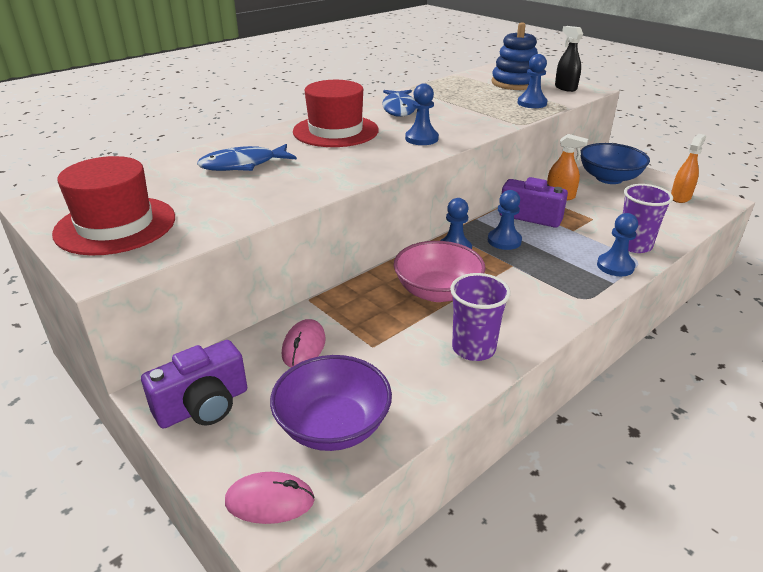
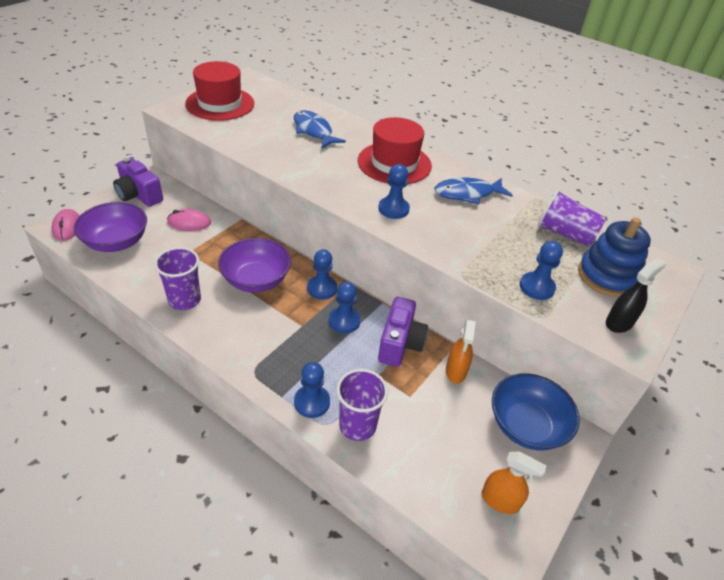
camera: 75 degrees right, 10 degrees up
pink bowl [394,241,486,302] -> purple bowl [218,238,291,292]
none -> purple cup [537,190,605,247]

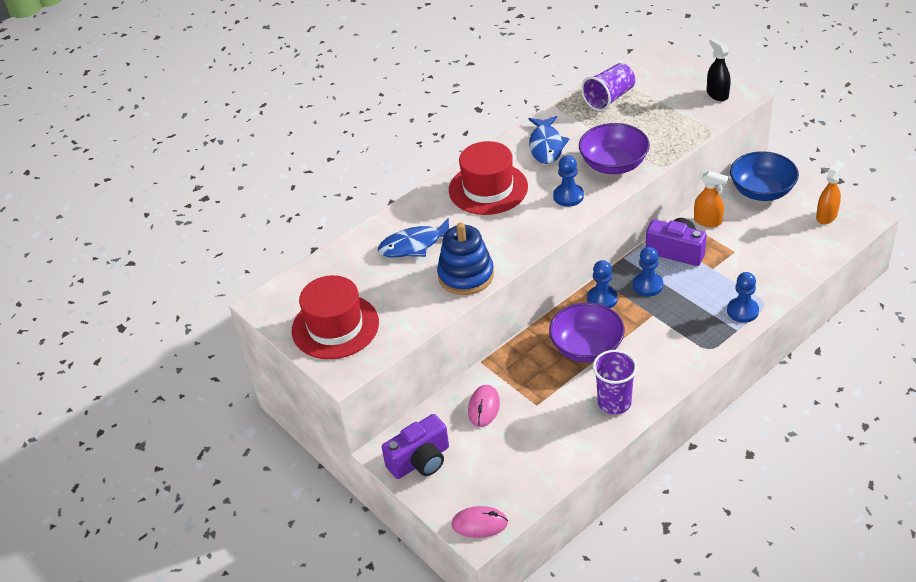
camera: 70 degrees left, 0 degrees up
purple bowl [74,202,147,252] -> purple bowl moved to [579,123,650,174]
purple cup [336,369,388,441] -> none
blue pawn [520,241,563,300] -> none
blue stacking toy [578,217,651,297] -> blue stacking toy moved to [437,223,494,295]

